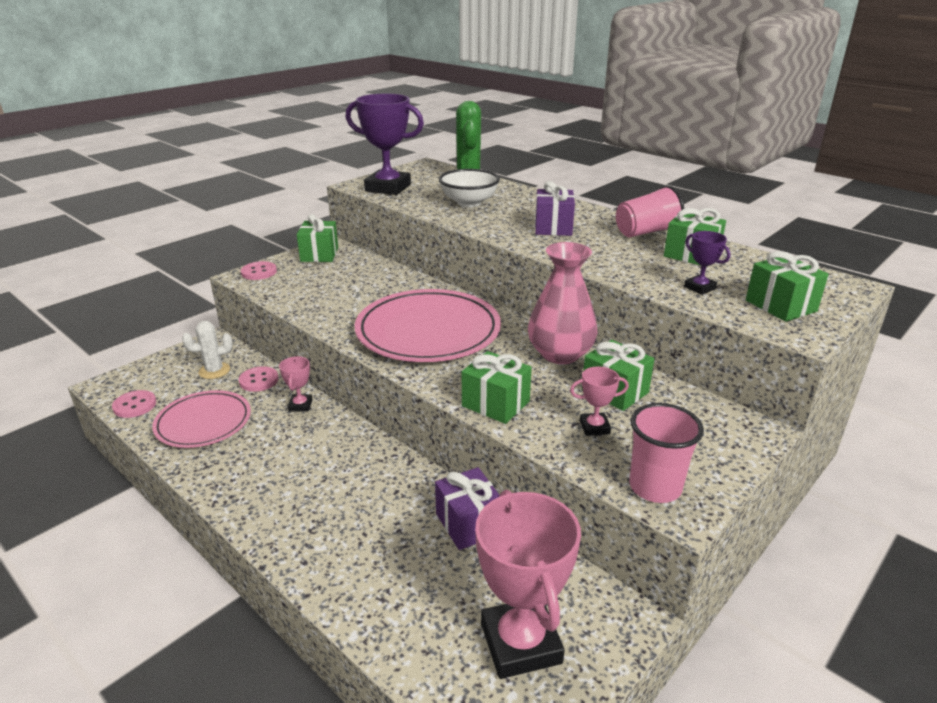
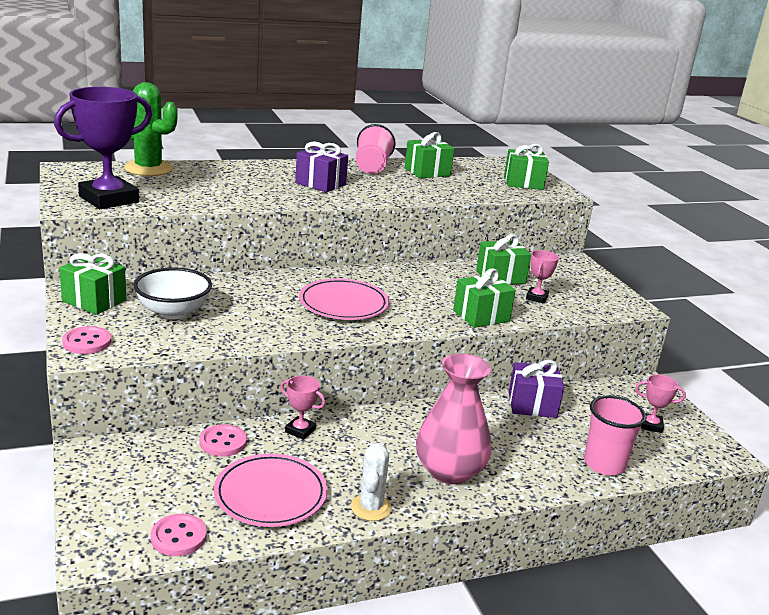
camera: 65 degrees left, 5 degrees down
white cactus [182,321,233,379] -> white cactus moved to [351,443,392,521]
pink plate [355,289,501,362] -> pink plate [299,278,389,320], size x0.62
white bowl [439,169,500,207] -> white bowl moved to [133,267,212,319]
pink trophy [475,490,581,679] -> pink trophy [635,374,686,433], size x0.46
pink vase [528,242,597,364] -> pink vase moved to [416,354,491,484]
pink cup [629,403,704,503] -> pink cup moved to [584,396,646,475]
purple trophy [684,231,730,295] -> none

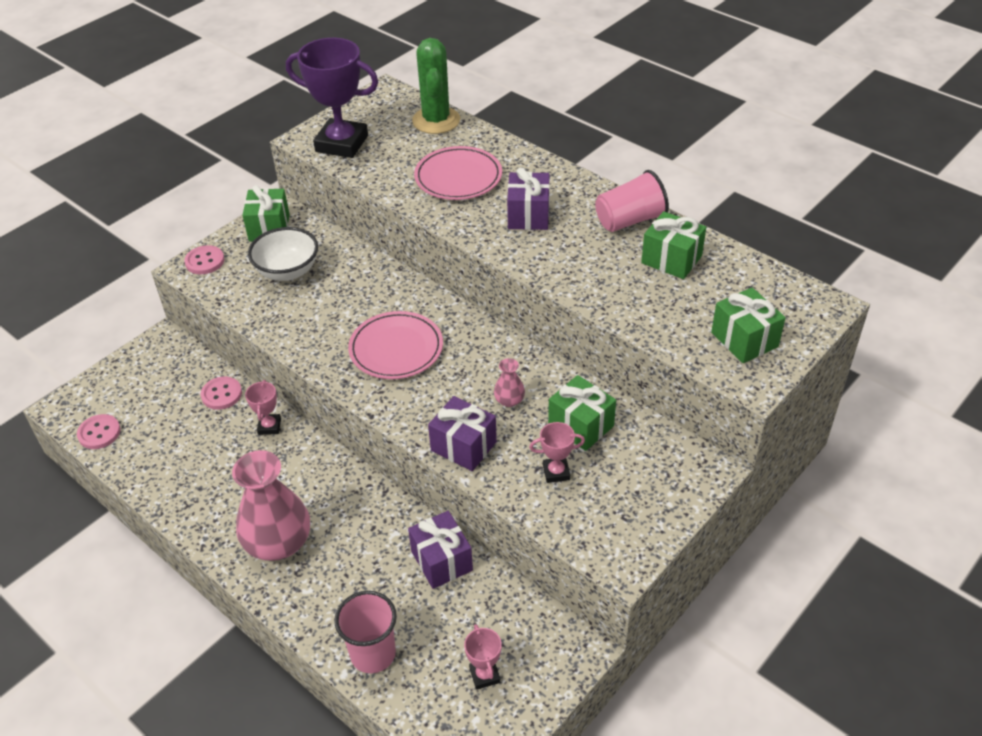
camera: 65 degrees right, 20 degrees up
pink plate [214,453,327,527] -> pink plate moved to [414,146,502,200]
white cactus [351,443,392,521] -> none
green gift [453,269,516,328] -> purple gift [428,396,497,471]
none -> pink vase [494,358,525,407]

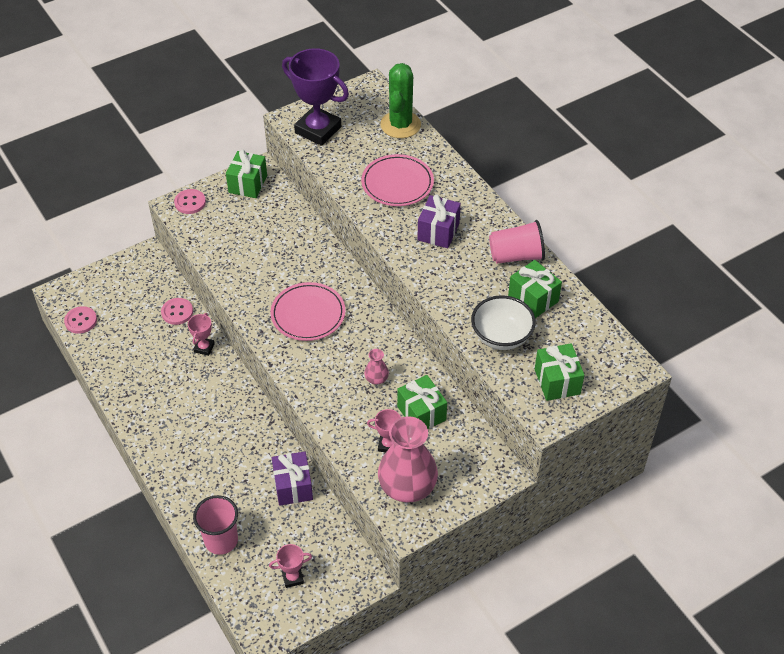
camera: 15 degrees right, 5 degrees up
pink vase [232,450,310,561] -> pink vase moved to [378,416,438,503]
white bowl [248,227,318,281] -> white bowl moved to [471,295,536,350]
purple gift [428,396,497,471] -> none
pink trophy [464,624,502,690] -> pink trophy turned 75 degrees clockwise [269,544,312,588]

